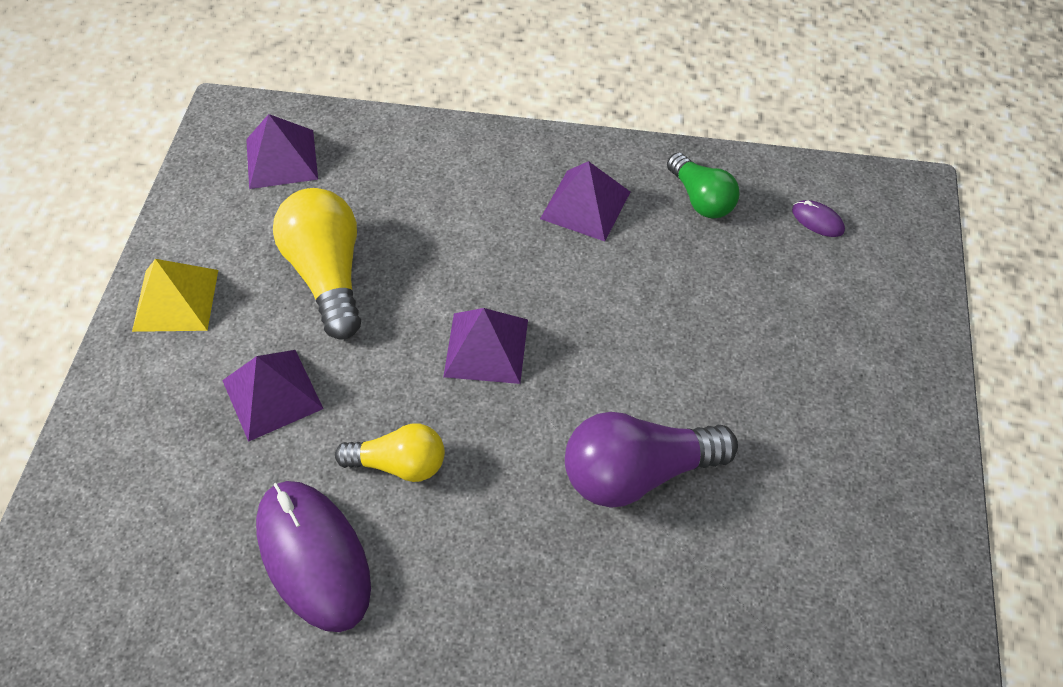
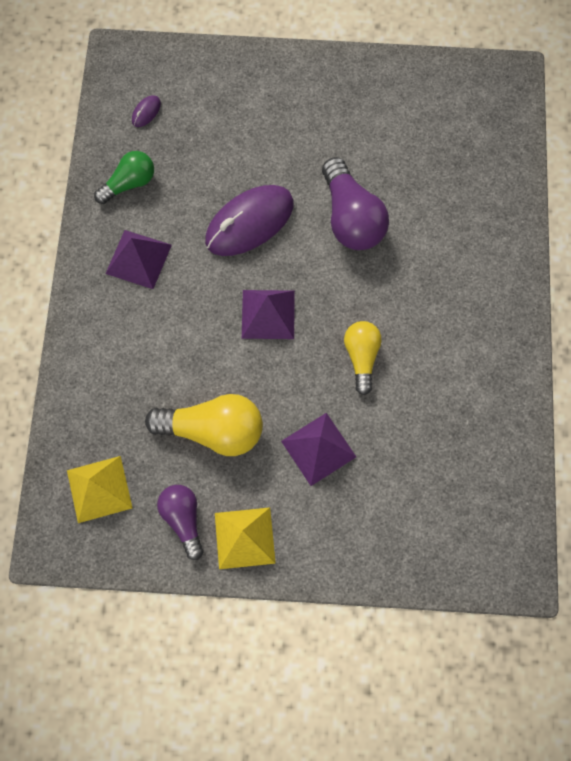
camera: 95 degrees left, 15 degrees up
purple pyramid [246,114,318,189] -> yellow pyramid [67,456,133,523]
purple mouse [256,481,371,632] -> purple mouse moved to [205,185,294,256]
yellow light bulb [273,188,361,340] -> yellow light bulb turned 150 degrees counterclockwise [145,394,263,456]
none -> purple light bulb [157,485,204,560]

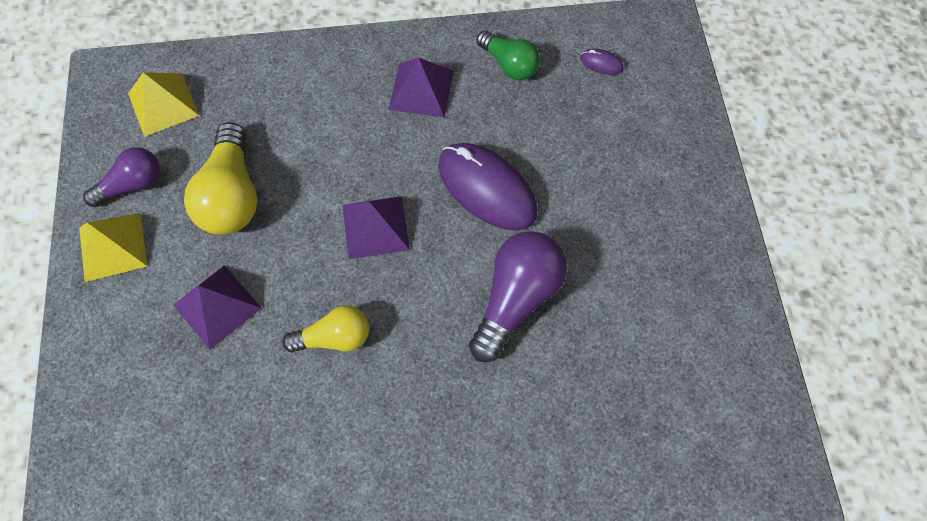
camera: 80 degrees right, 5 degrees down
purple light bulb [322,157,389,250] -> purple light bulb turned 150 degrees clockwise [469,231,567,362]

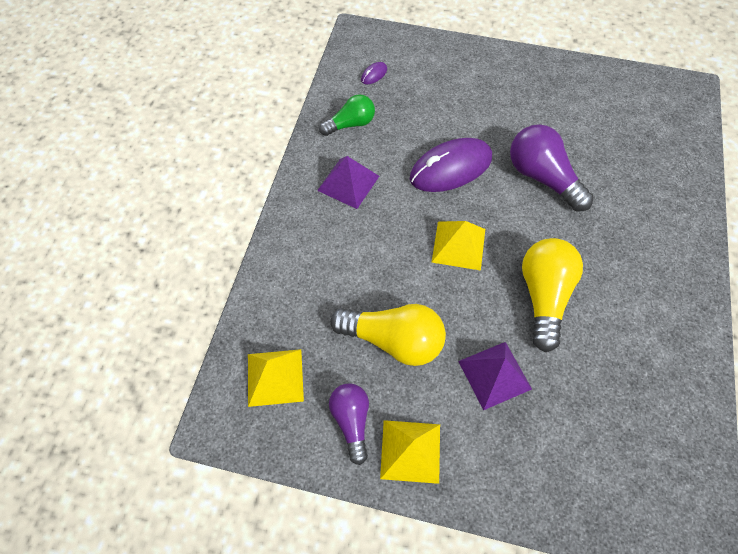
camera: 70 degrees left, 5 degrees down
yellow light bulb [282,305,369,352] -> yellow light bulb [522,238,583,352], size x1.59
purple pyramid [342,196,410,259] -> yellow pyramid [431,221,485,270]

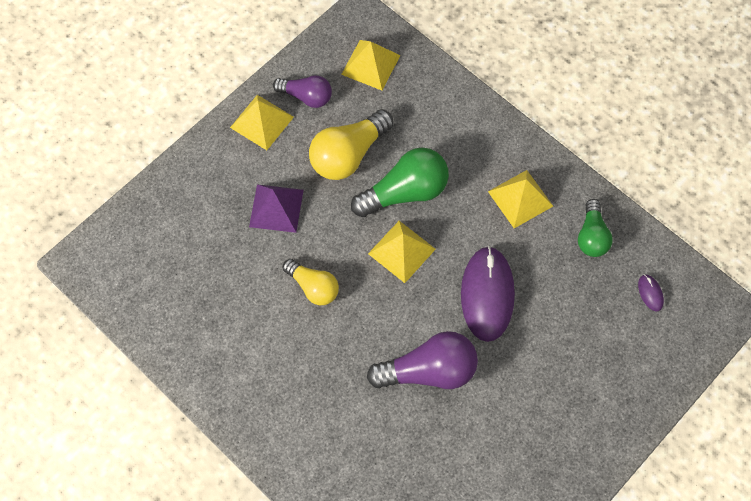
camera: 120 degrees right, 5 degrees up
purple pyramid [317,156,379,209] -> yellow pyramid [488,170,553,228]
yellow light bulb [522,238,583,352] -> yellow light bulb [283,259,339,305], size x0.63
none -> green light bulb [351,147,449,217]

